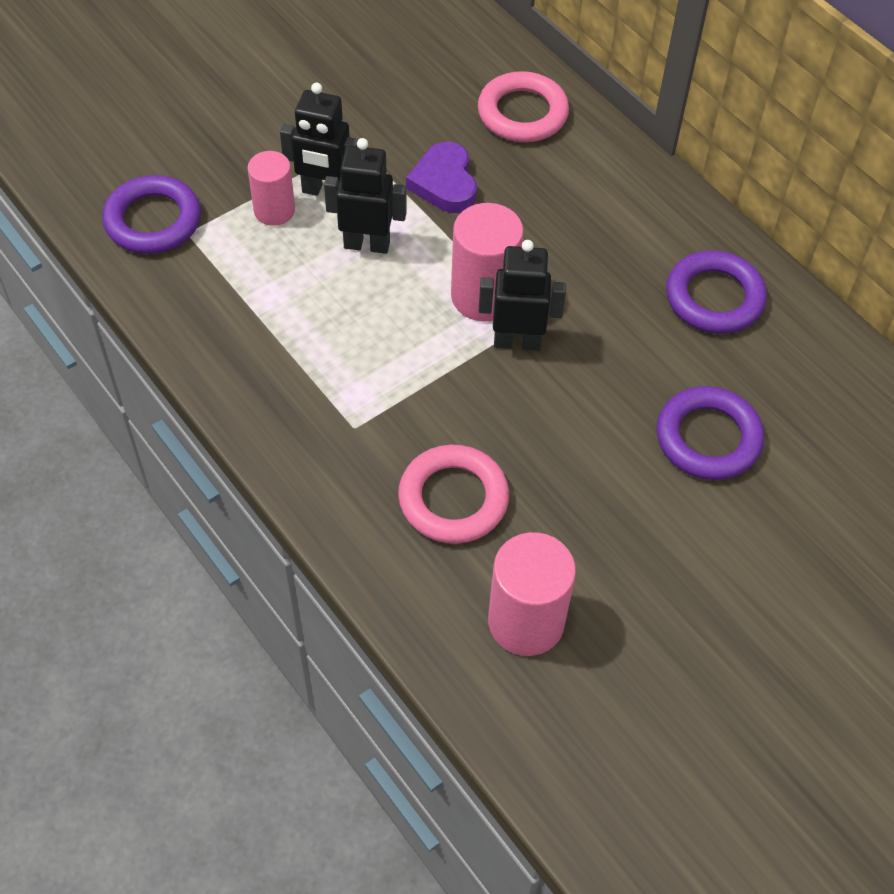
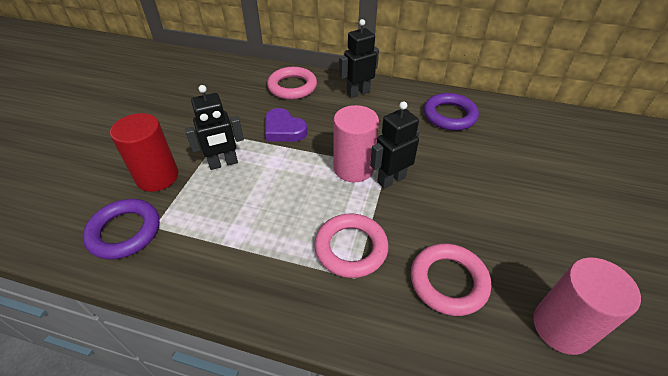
camera: 35 degrees left, 10 degrees down
pink cylinder [248,151,295,226] -> none
black robot [324,138,407,254] -> black robot moved to [339,19,379,98]
purple ring [657,386,764,480] -> none
none -> red cylinder [110,113,178,192]
none -> pink ring [314,213,389,278]

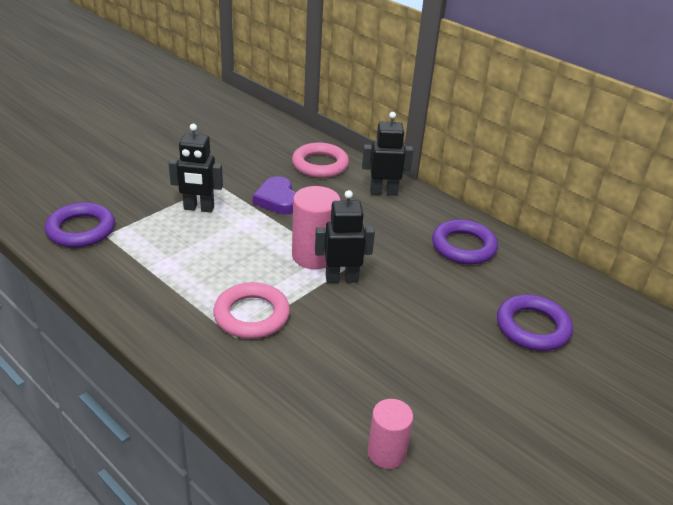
camera: 25 degrees right, 10 degrees down
red cylinder [110,113,178,192] -> none
pink ring [411,243,491,316] -> none
pink cylinder [533,258,641,355] -> pink cylinder [368,399,413,469], size x0.65
none -> purple ring [497,294,573,351]

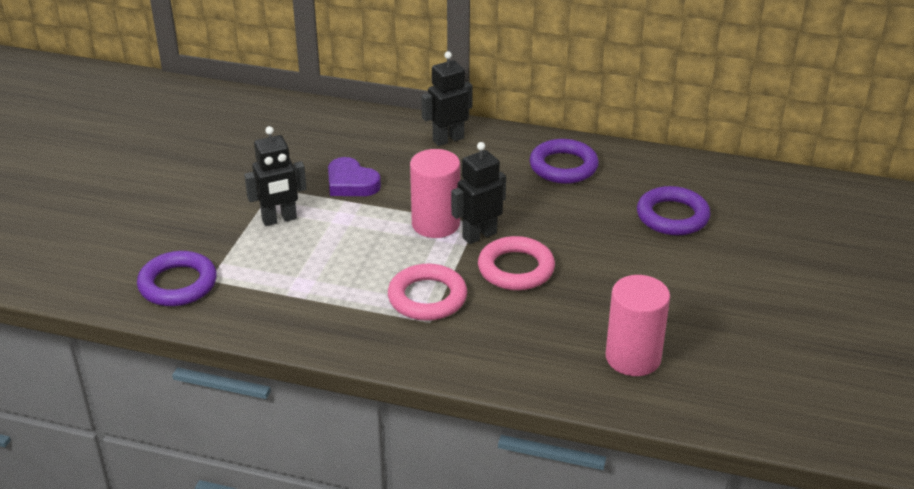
camera: 25 degrees left, 0 degrees up
pink ring [292,143,349,178] -> pink ring moved to [478,236,555,290]
pink cylinder [368,399,413,469] -> pink cylinder [606,275,670,376], size x1.54

